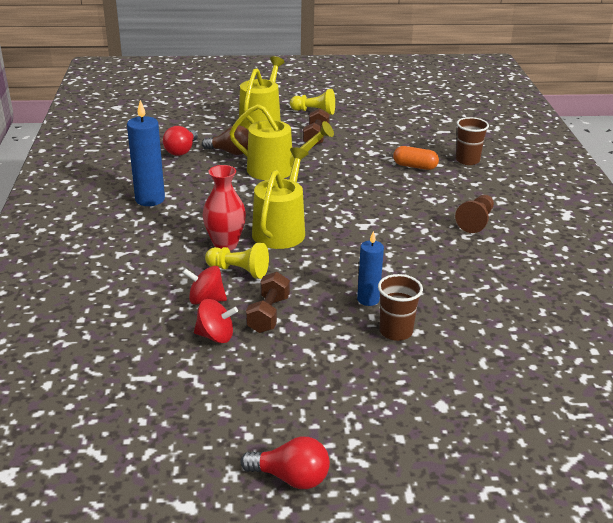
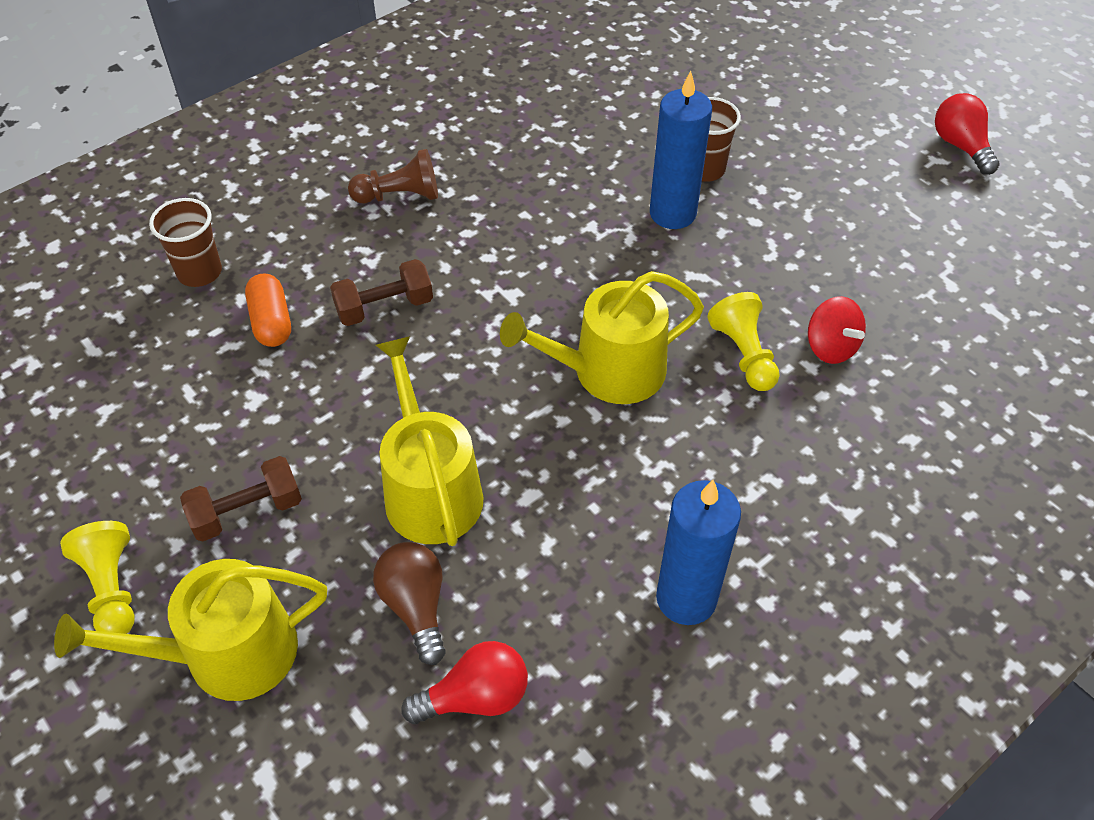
camera: 125 degrees left, 20 degrees up
red spinning top [194,299,238,343] -> none
red vase [202,165,246,250] -> none
brown dumbbell [246,272,290,333] -> brown dumbbell moved to [330,259,433,326]
blue candle [357,231,384,306] -> blue candle [650,71,712,229], size x1.57

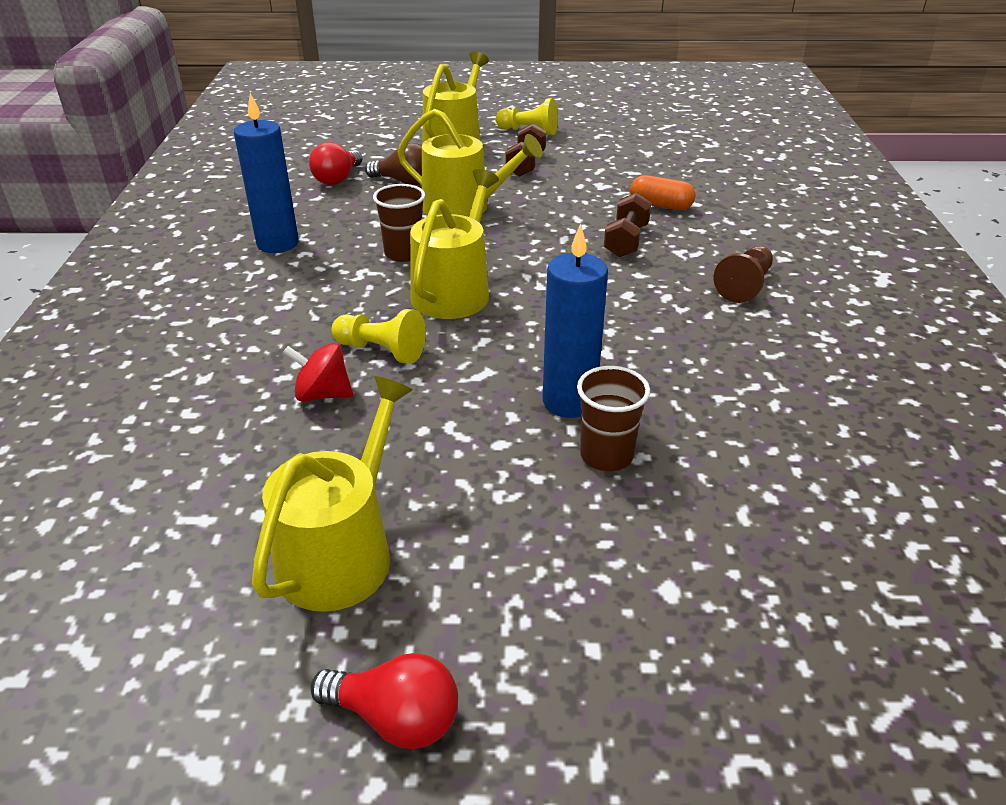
camera: 130 degrees right, 15 degrees down
brown cup [149,198,222,287] -> brown cup moved to [373,184,425,262]
none -> yellow watering can [252,376,413,612]

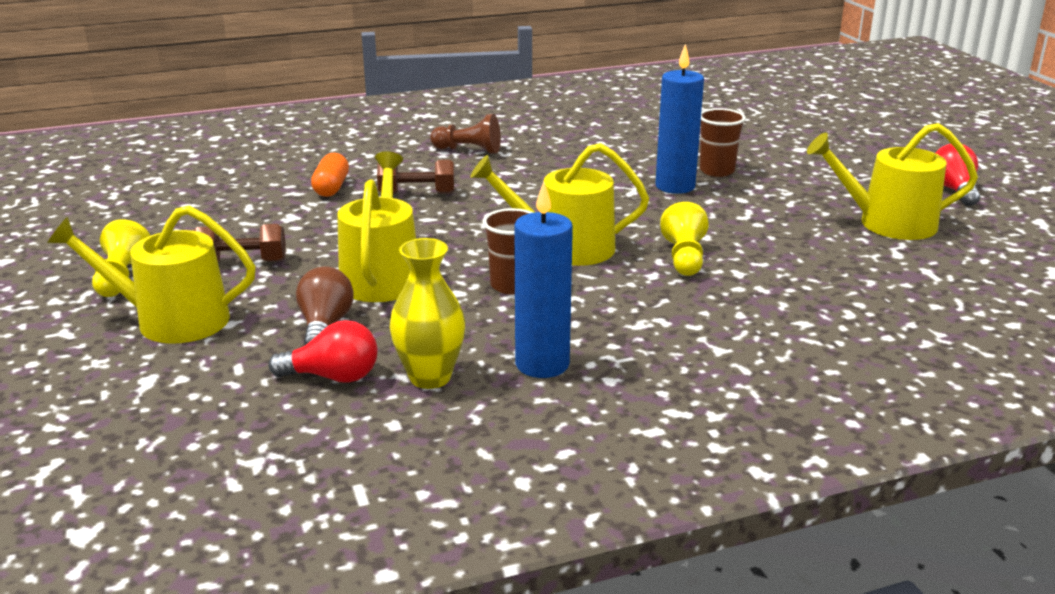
camera: 110 degrees left, 10 degrees down
red spinning top [283,343,353,402] -> none
none -> yellow vase [389,238,465,389]

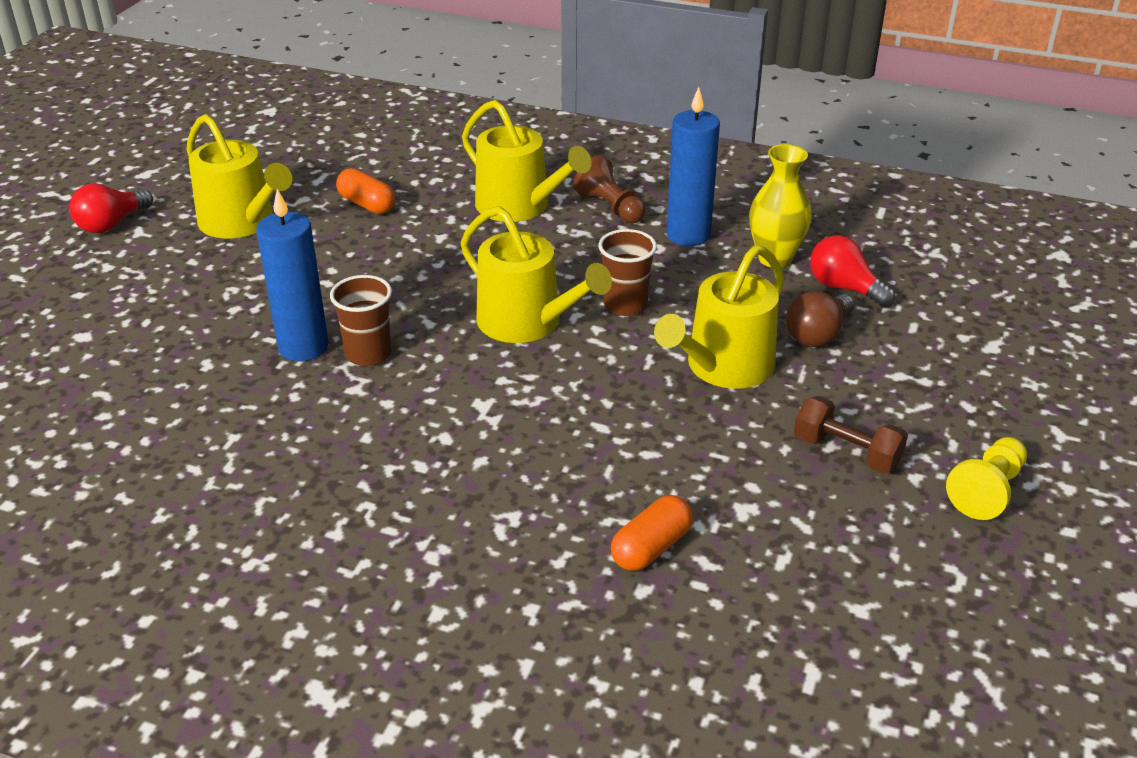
camera: 140 degrees left, 10 degrees up
yellow watering can [47,206,256,344] -> yellow watering can moved to [462,100,592,222]
brown dumbbell [377,160,455,195] -> none
brown pawn [430,114,501,154] -> brown pawn moved to [574,155,646,223]
yellow pawn [660,202,709,276] -> none
brown cup [700,108,746,177] -> brown cup moved to [330,275,392,366]
none -> orange capsule [336,168,395,214]

